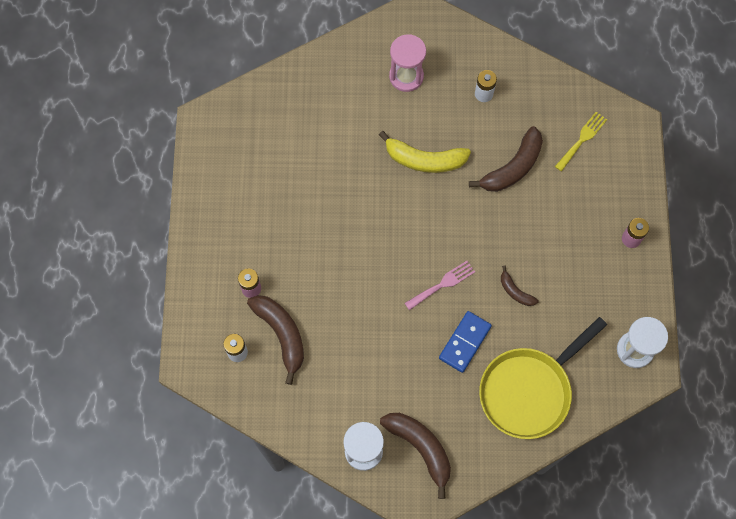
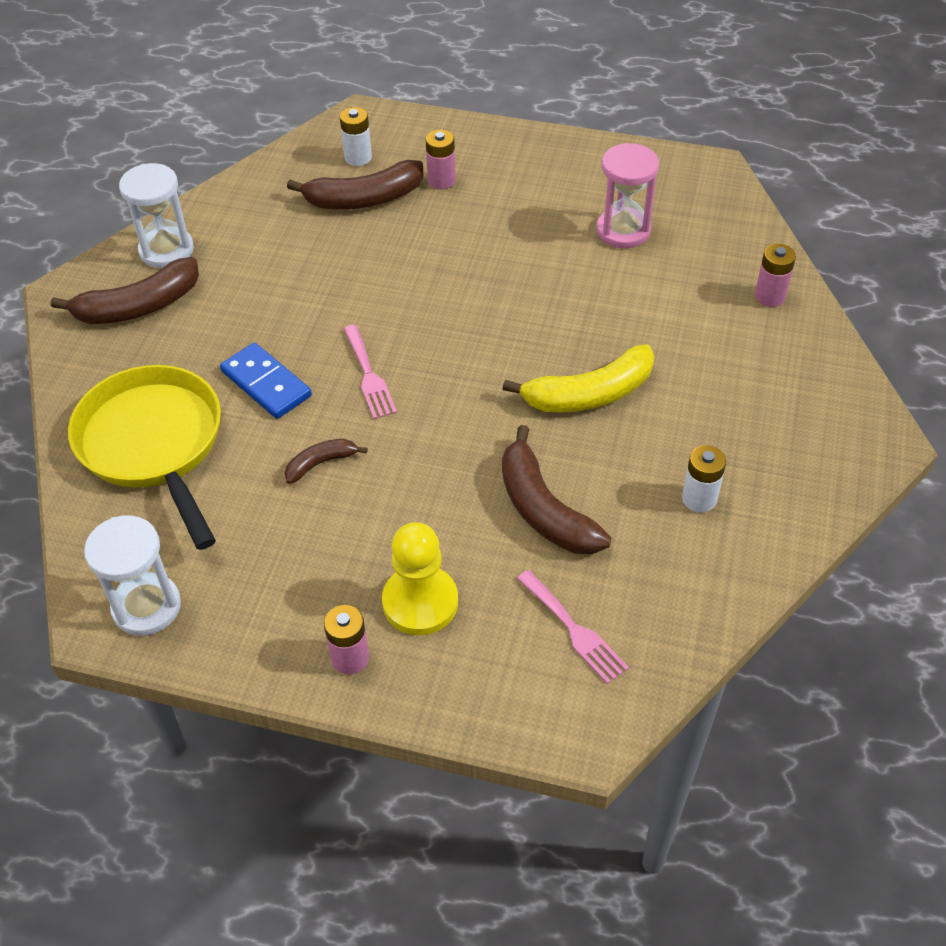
camera: 105 degrees right, 20 degrees down
yellow banana [379,131,471,173] -> yellow banana turned 135 degrees counterclockwise [503,344,655,413]
pink hourglass [389,34,426,92] -> pink hourglass moved to [597,143,659,248]
yellow fork [555,112,607,172] -> pink fork [517,570,629,684]
none -> yellow pawn [382,522,458,635]
none -> pink battery [755,244,796,307]

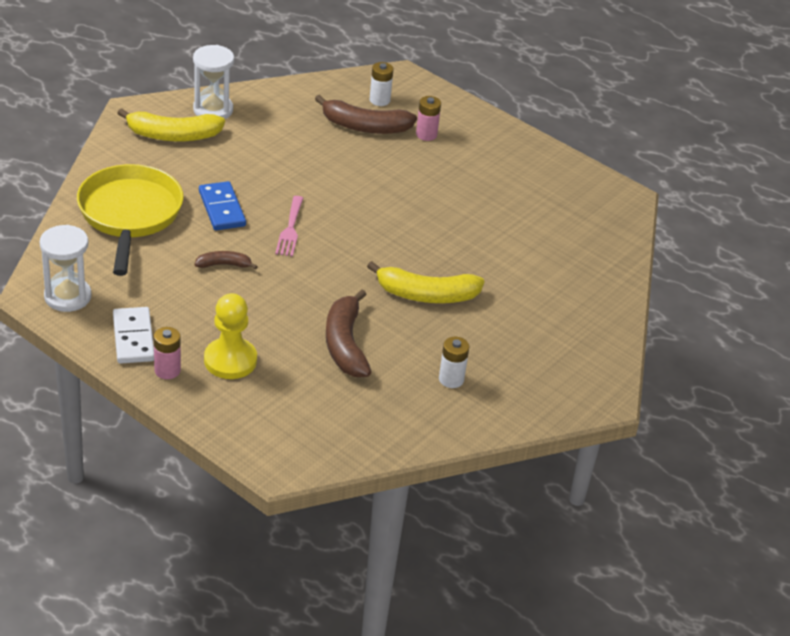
camera: 20 degrees right, 10 degrees down
brown banana [51,257,199,324] -> yellow banana [118,108,225,141]
pink fork [517,570,629,684] -> none
pink hourglass [597,143,659,248] -> none
pink battery [755,244,796,307] -> none
none -> white domino [113,307,154,364]

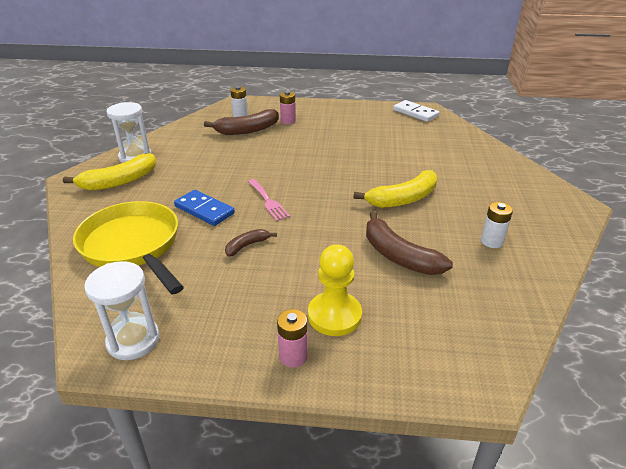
camera: 30 degrees left, 5 degrees down
white domino [113,307,154,364] -> white domino moved to [393,100,439,122]

